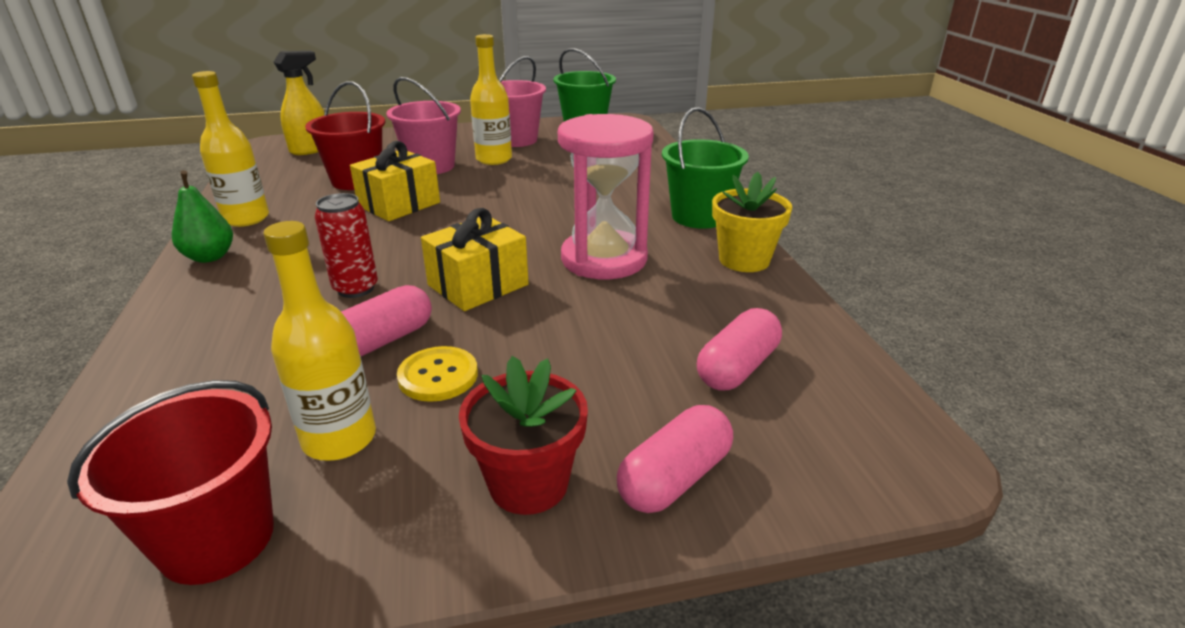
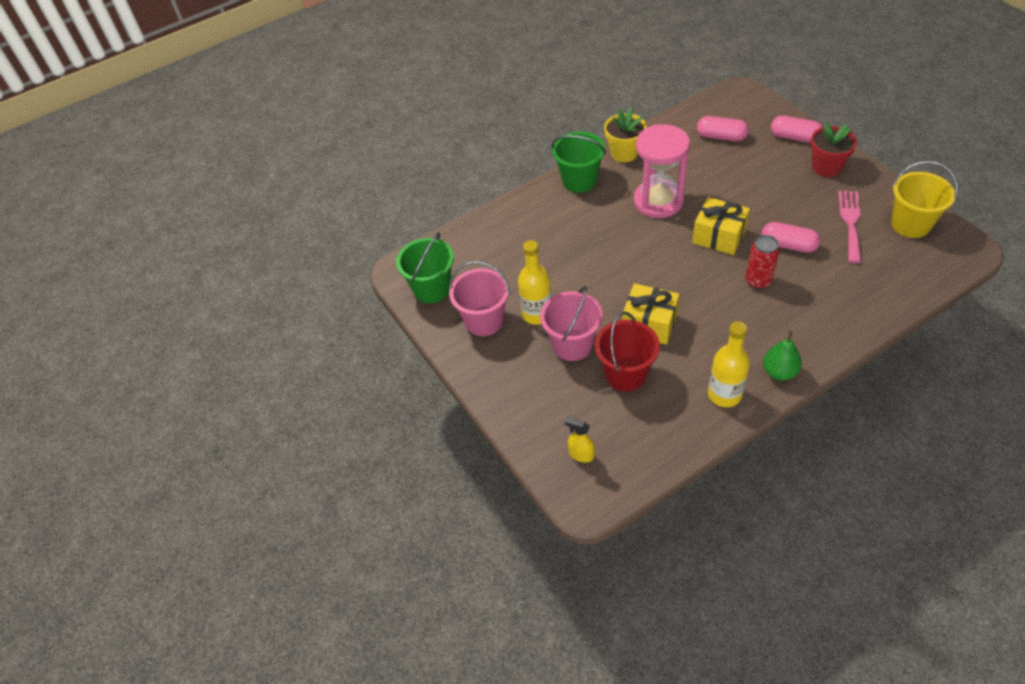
camera: 105 degrees left, 20 degrees up
red bucket [67,380,274,585] -> yellow bucket [891,161,958,238]
yellow bottle [263,221,376,461] -> pink fork [838,191,861,263]
yellow spray bottle [274,51,324,155] -> yellow spray bottle [565,417,595,463], size x0.65
yellow button [397,346,478,402] -> none

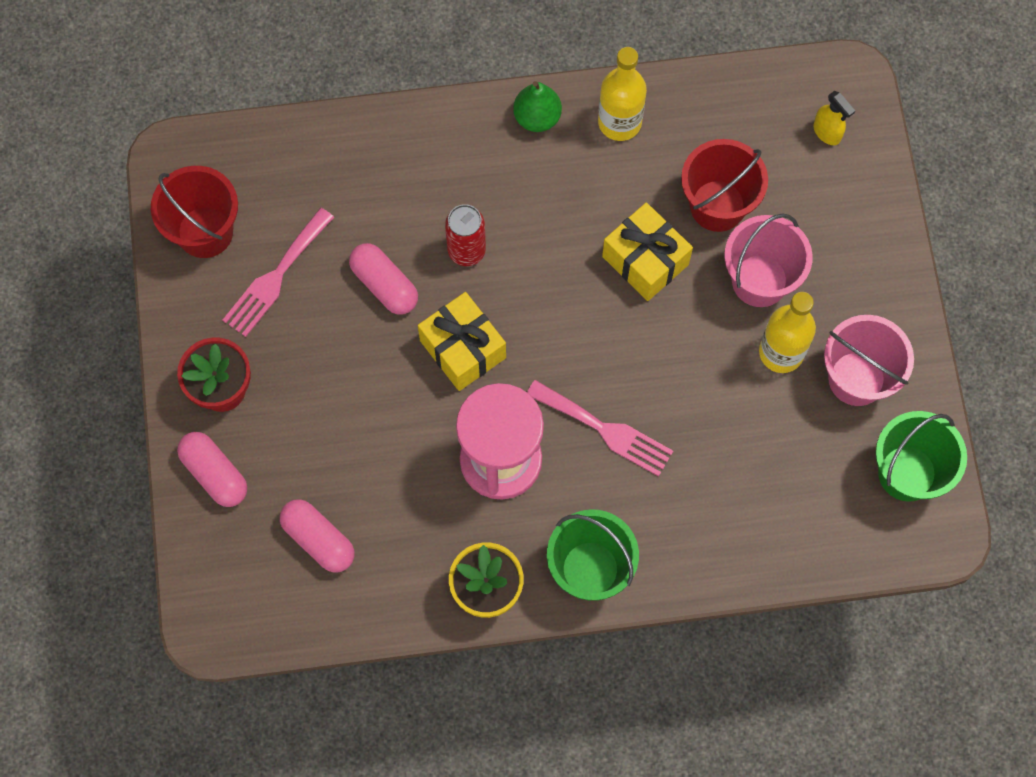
camera: 160 degrees left, 20 degrees up
yellow bucket [891,161,958,238] -> red bucket [151,166,238,258]
none -> pink fork [527,380,673,477]

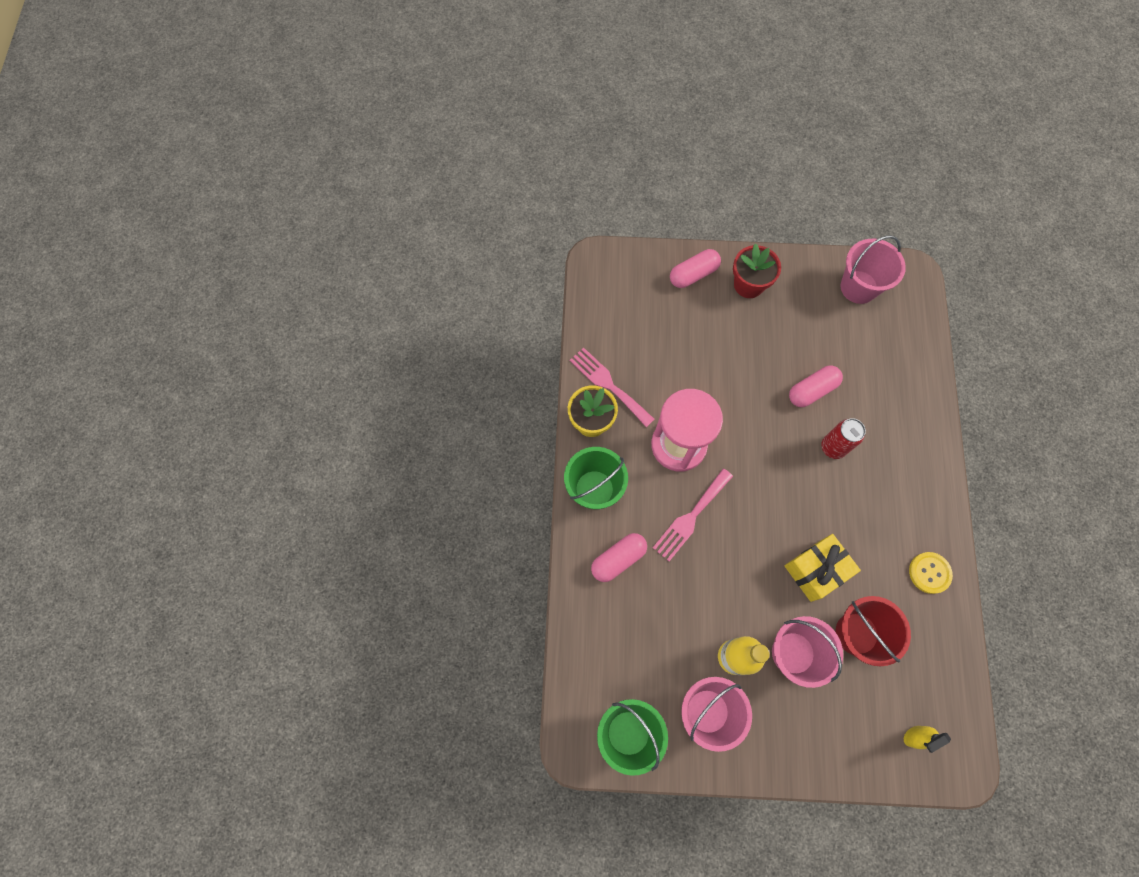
camera: 100 degrees right, 0 degrees up
red bucket [151,166,238,258] -> pink bucket [841,235,906,304]
pink fork [222,208,334,337] -> pink fork moved to [570,348,655,427]
pink capsule [280,499,354,573] -> pink capsule moved to [591,533,647,582]
yellow gift [418,292,506,391] -> none
green pear [513,81,562,132] -> none
yellow bottle [598,47,647,141] -> yellow button [909,552,953,594]

